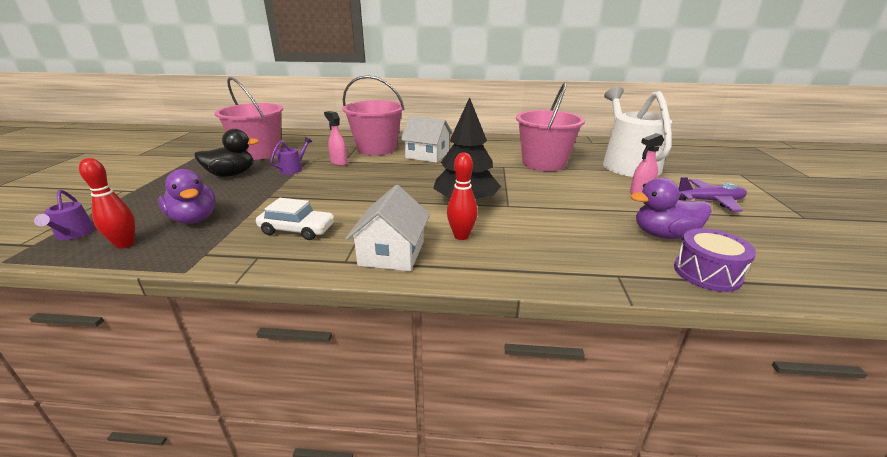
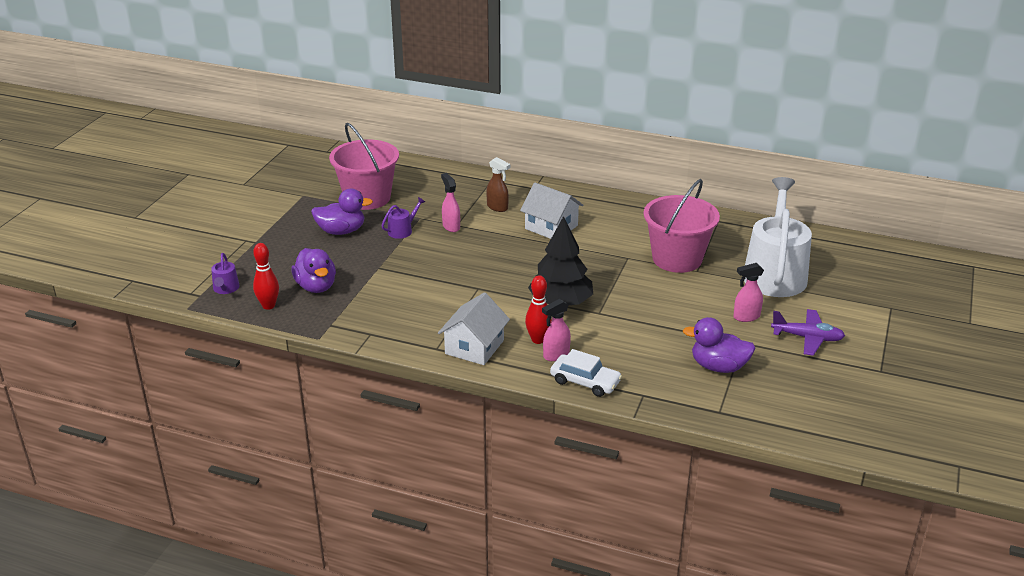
camera: 15 degrees right, 5 degrees up
black duck [194,129,259,177] -> purple duck [311,189,373,235]
white car [256,198,335,240] -> white car moved to [550,349,622,397]
pink bucket [342,75,405,155] -> brown spray bottle [486,157,510,212]
purple drum [674,228,756,292] -> none
none -> pink spray bottle [542,299,571,361]

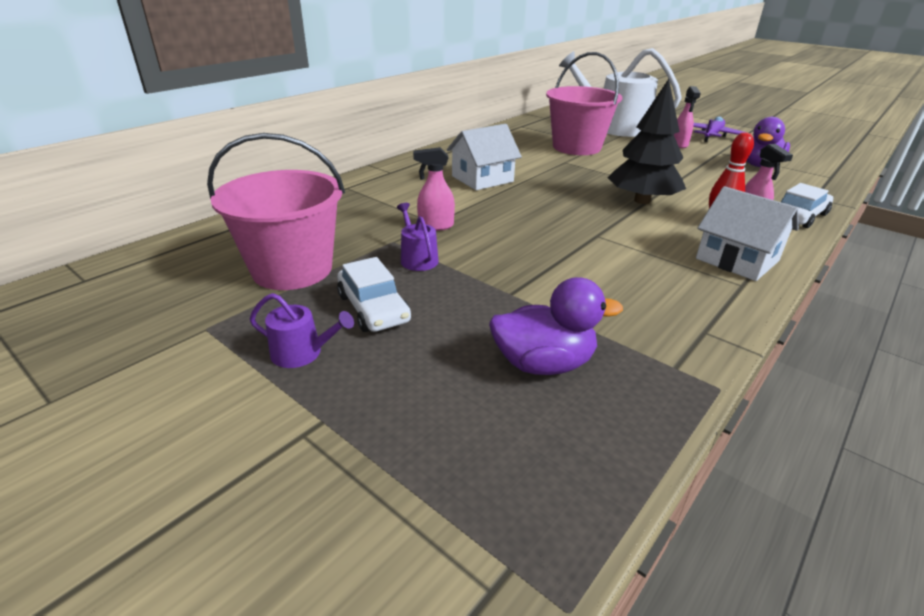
camera: 70 degrees left, 0 degrees up
purple watering can [211,253,239,294] -> purple watering can moved to [250,293,354,368]
red bowling pin [253,243,279,310] -> none
purple duck [311,189,373,235] -> white car [337,257,411,332]
brown spray bottle [486,157,510,212] -> none

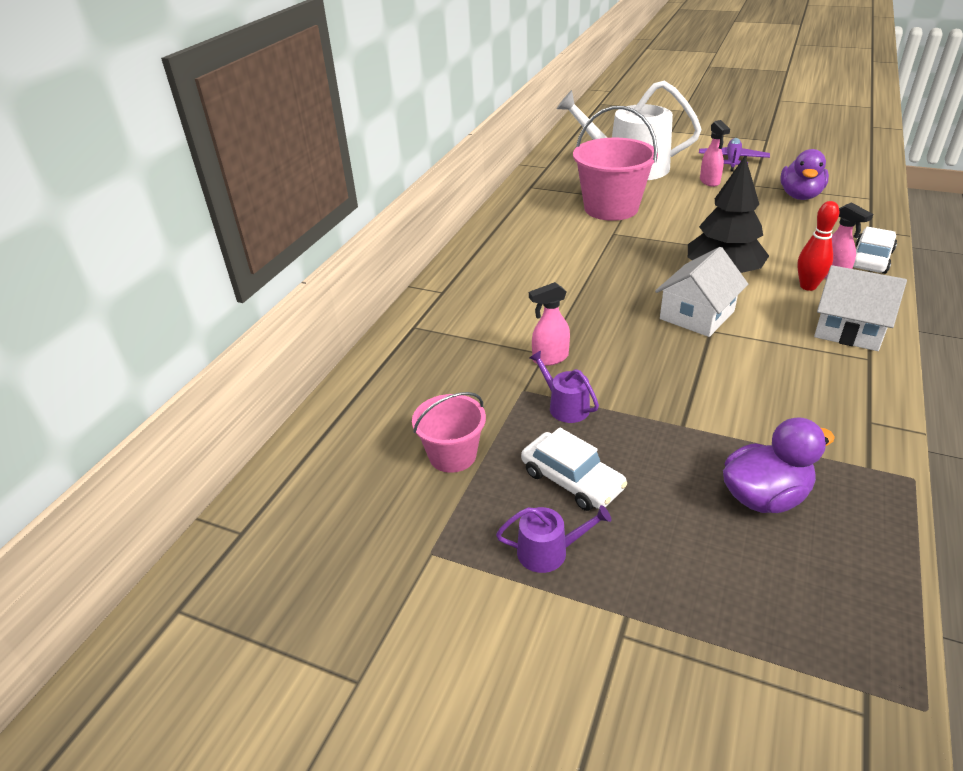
camera: 15 degrees left, 5 degrees up
pink bucket [207,133,345,290] -> pink bucket [412,392,486,473], size x0.57
white house [447,124,522,190] -> white house moved to [655,247,748,337]

